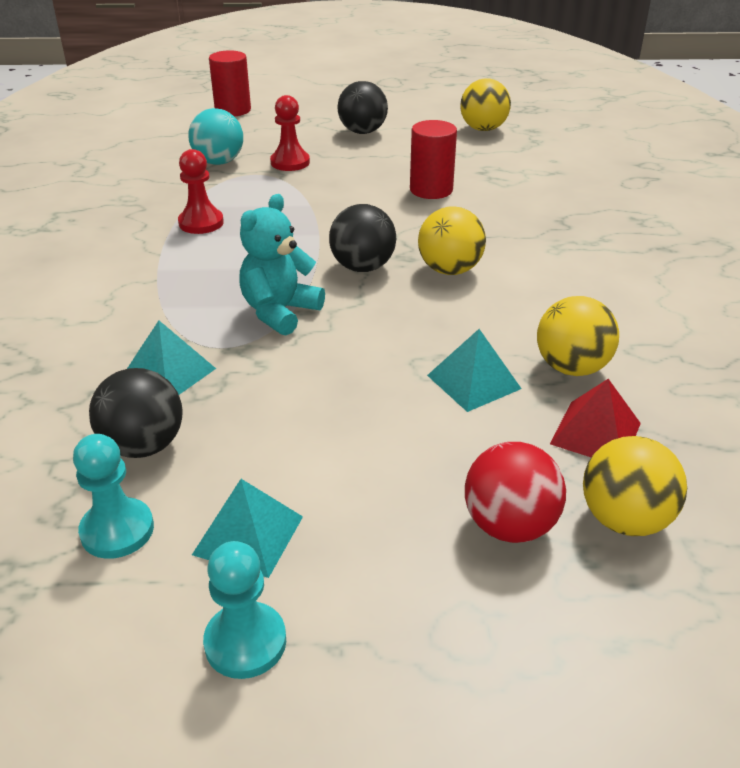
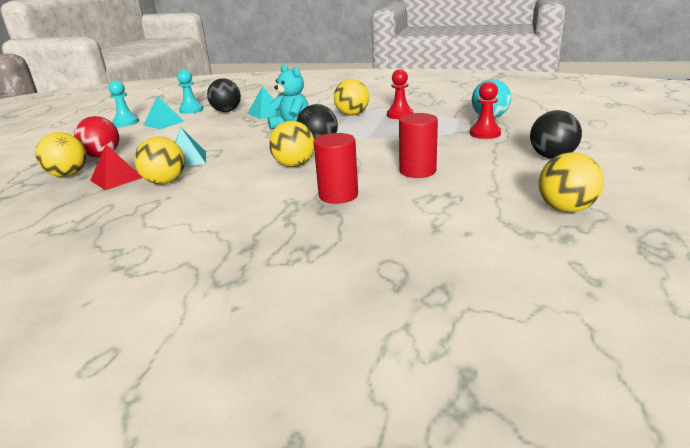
camera: 110 degrees right, 10 degrees down
red cylinder [209,50,251,116] -> red cylinder moved to [314,133,358,204]
none -> yellow ball [334,79,369,115]

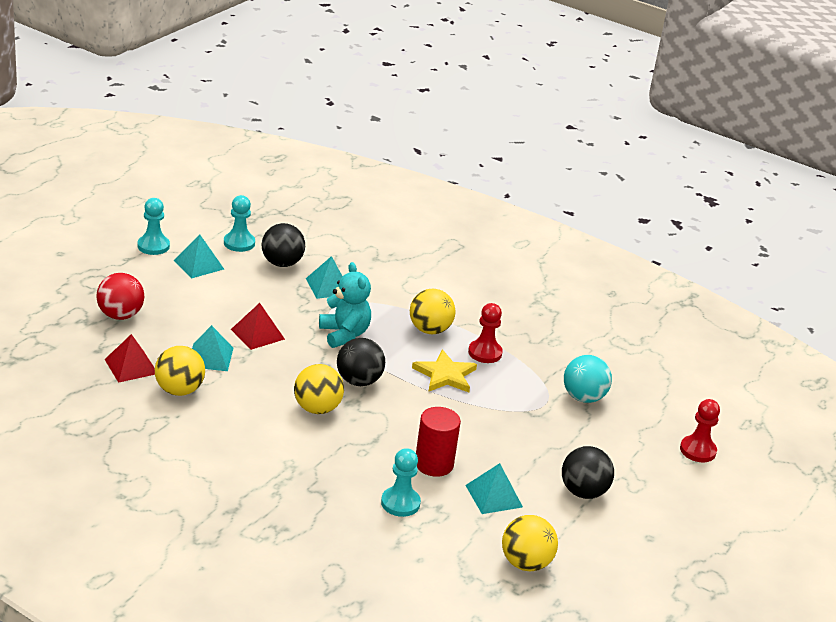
camera: 10 degrees right, 5 degrees up
yellow ball [35,132,86,177] -> none
red cylinder [314,133,358,204] -> none
red pawn [470,82,501,139] -> red pawn moved to [680,399,720,462]
none -> red pyramid [231,303,285,350]
none -> turquoise pawn [381,448,421,517]
none -> yellow star [412,350,477,392]
none -> turquoise pyramid [465,463,523,514]

